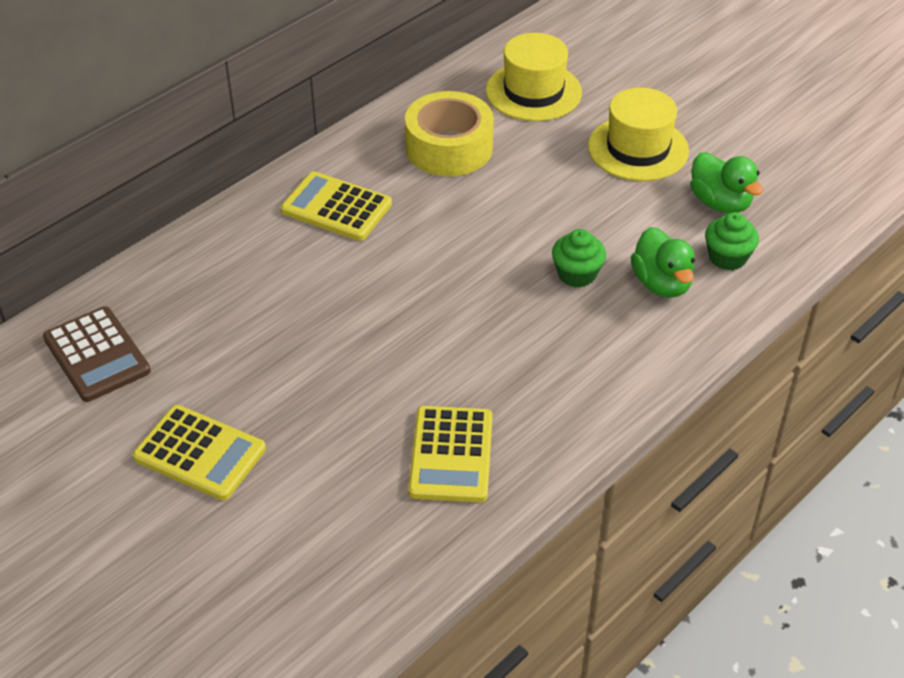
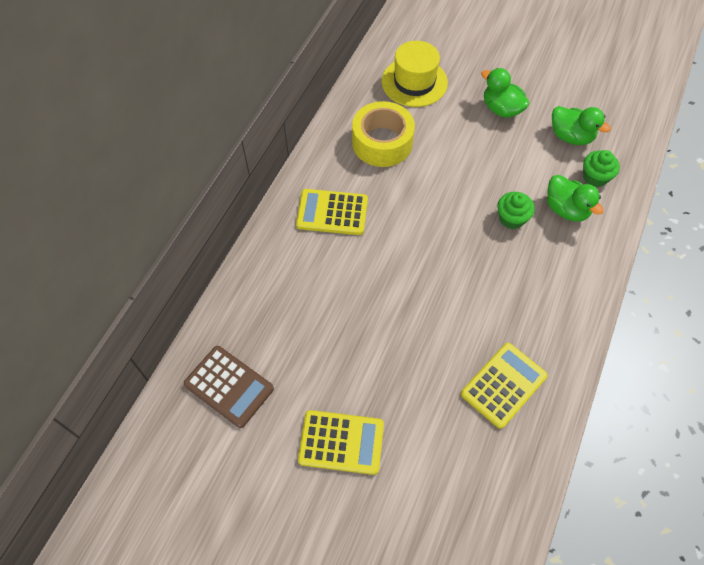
camera: 20 degrees left, 15 degrees up
yellow calculator [408,406,493,502] -> yellow calculator turned 120 degrees counterclockwise [461,343,548,429]
yellow hat [588,88,689,181] -> green duck [481,68,530,118]

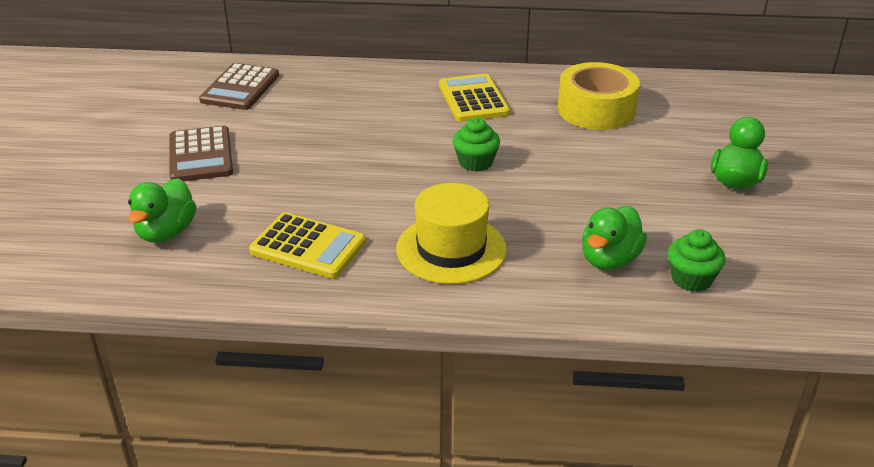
camera: 70 degrees right, 25 degrees down
yellow calculator [298,410,384,475] -> brown calculator [170,126,233,181]
yellow hat [382,41,448,107] -> yellow hat moved to [396,183,507,284]
green cupcake [497,192,535,229] -> green cupcake moved to [453,118,500,172]
green duck [552,106,611,145] -> green duck moved to [128,178,197,243]

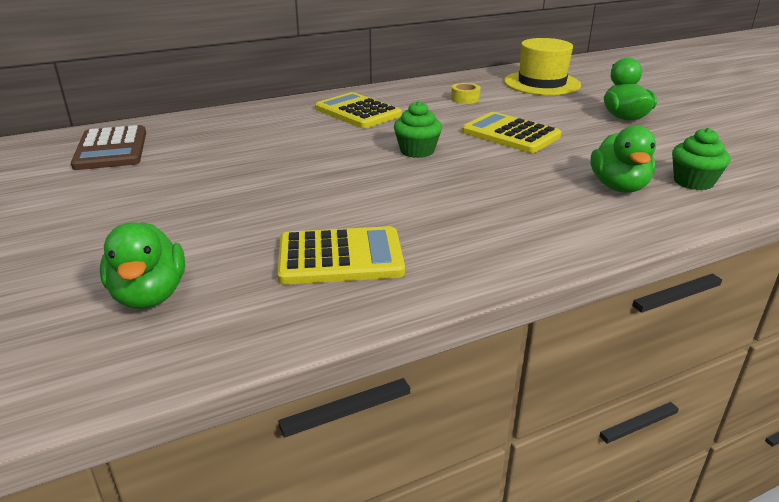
camera: 30 degrees left, 5 degrees down
brown calculator [170,126,233,181] -> none
yellow hat [396,183,507,284] -> yellow hat moved to [504,38,581,95]
yellow tape [558,62,640,130] -> yellow tape [451,83,481,104], size x0.41
none -> yellow calculator [462,112,561,153]

